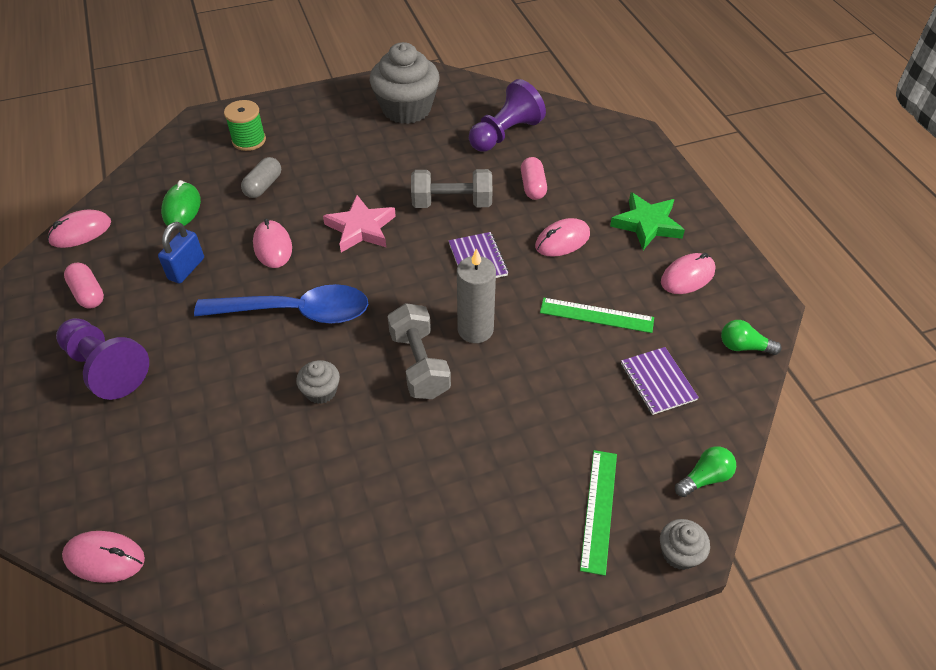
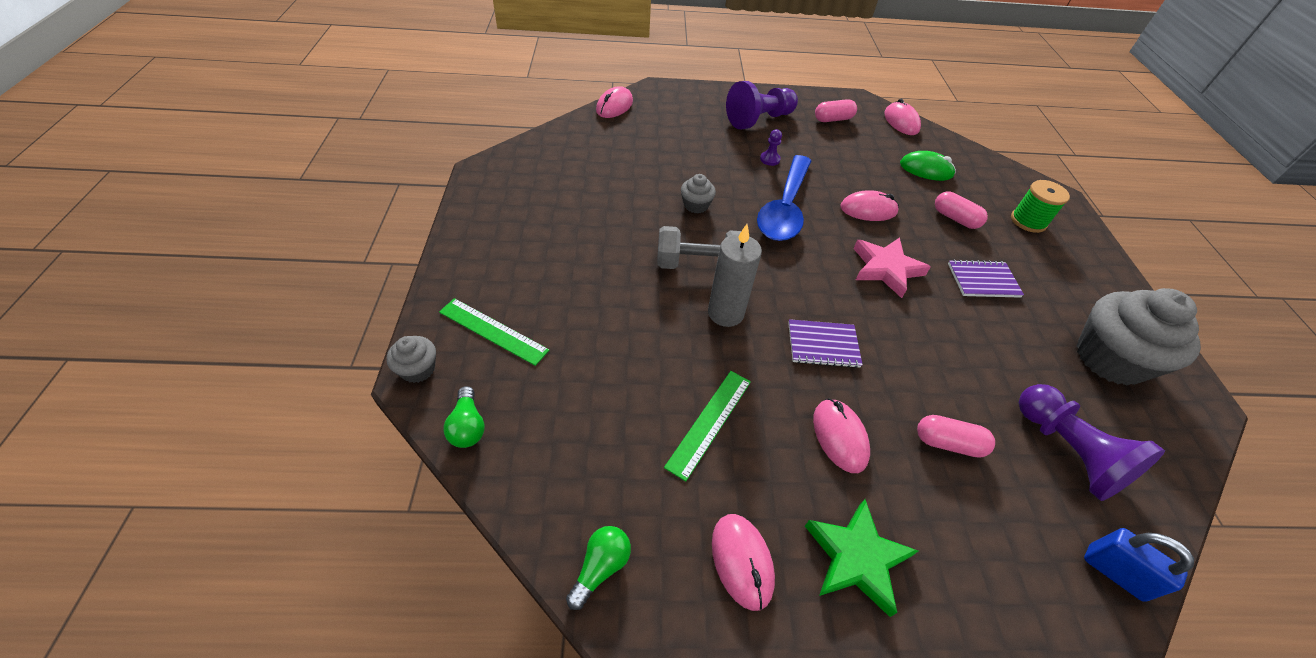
camera: 105 degrees right, 0 degrees up
blue padlock [158,222,204,284] -> blue padlock moved to [1084,528,1194,602]
grey capsule [241,157,281,198] -> pink capsule [935,192,988,229]
grey dumbbell [411,169,492,208] -> none
purple notebook [621,347,699,415] -> purple notebook moved to [948,260,1024,298]
none -> purple pawn [760,129,782,166]

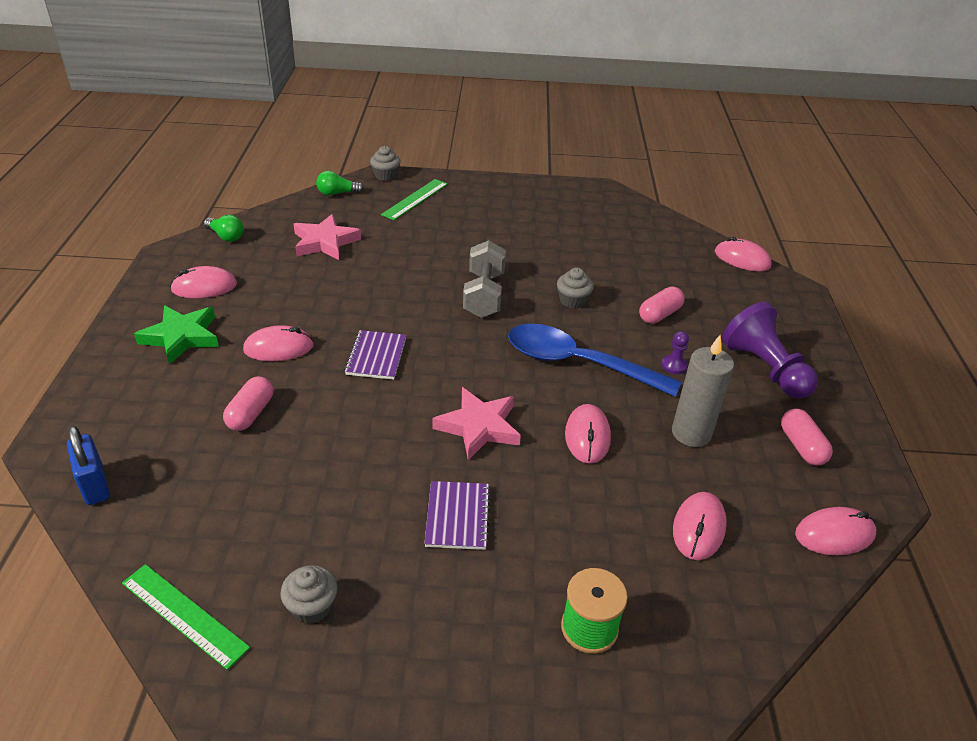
camera: 95 degrees right, 10 degrees down
green ruler [664,371,751,481] -> green ruler moved to [122,564,250,670]
grey candle [708,224,762,327] -> grey candle moved to [672,335,734,447]
green mouse [900,151,956,181] -> pink mouse [673,492,727,560]
pink capsule [935,192,988,229] -> pink capsule moved to [639,287,685,324]
purple pawn [1019,384,1165,501] -> none
grey cupcake [1077,288,1201,386] -> grey cupcake [280,565,337,624], size x0.46
blue padlock [1084,528,1194,602] -> blue padlock turned 75 degrees counterclockwise [67,426,110,505]
none -> pink star [294,214,361,260]

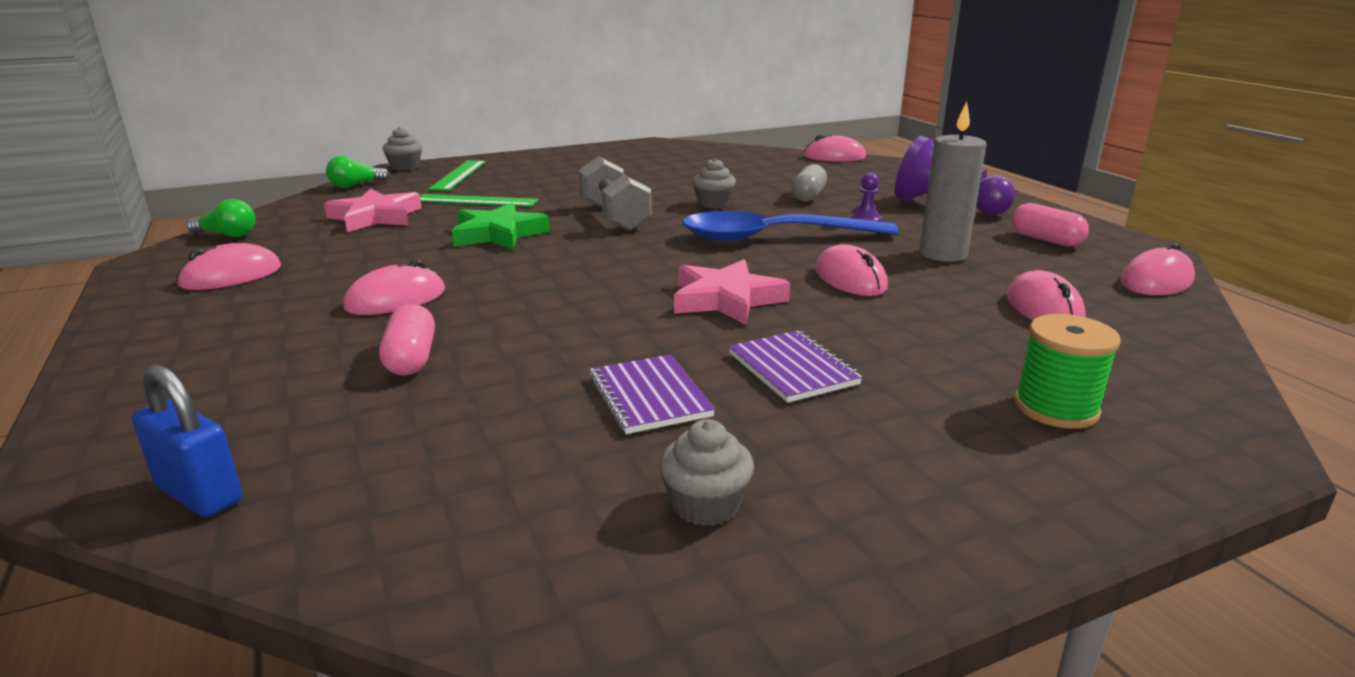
camera: 25 degrees left, 15 degrees down
green ruler [122,564,250,670] -> green ruler moved to [420,194,538,207]
green star [134,305,219,365] -> green star moved to [452,203,550,250]
purple notebook [344,330,406,380] -> purple notebook moved to [589,354,715,434]
pink capsule [639,287,685,324] -> grey capsule [791,164,827,202]

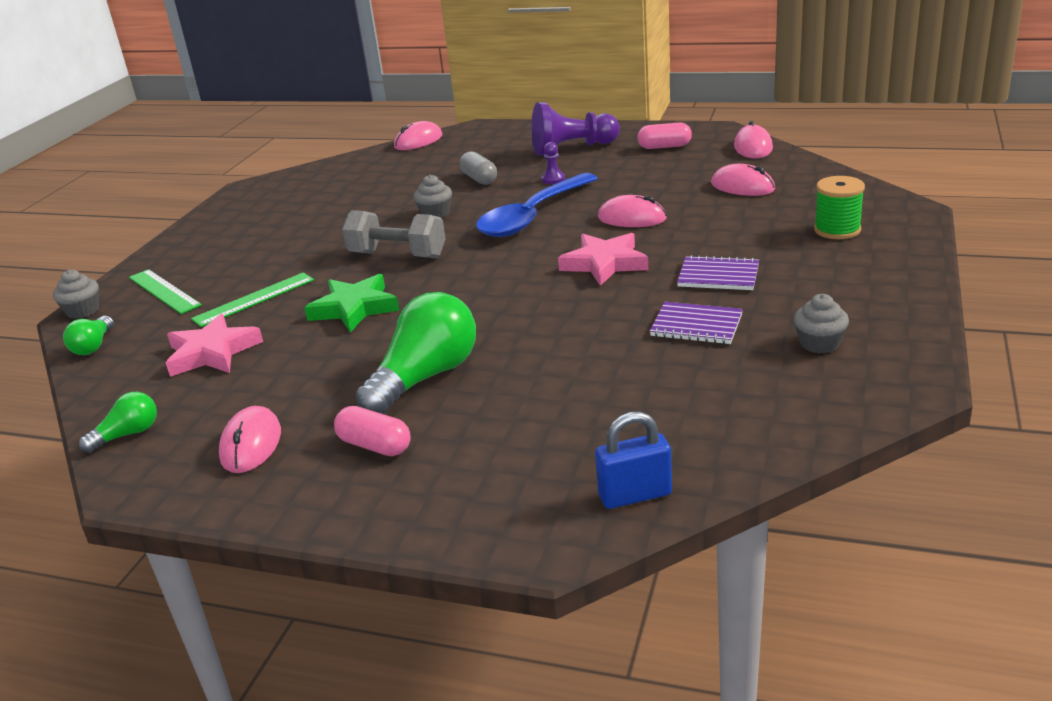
camera: 45 degrees left, 5 degrees up
pink mouse [343,260,445,315] -> green light bulb [355,292,476,414]
pink capsule [379,304,435,375] -> pink capsule moved to [334,406,411,456]
grey candle [919,101,987,262] -> none

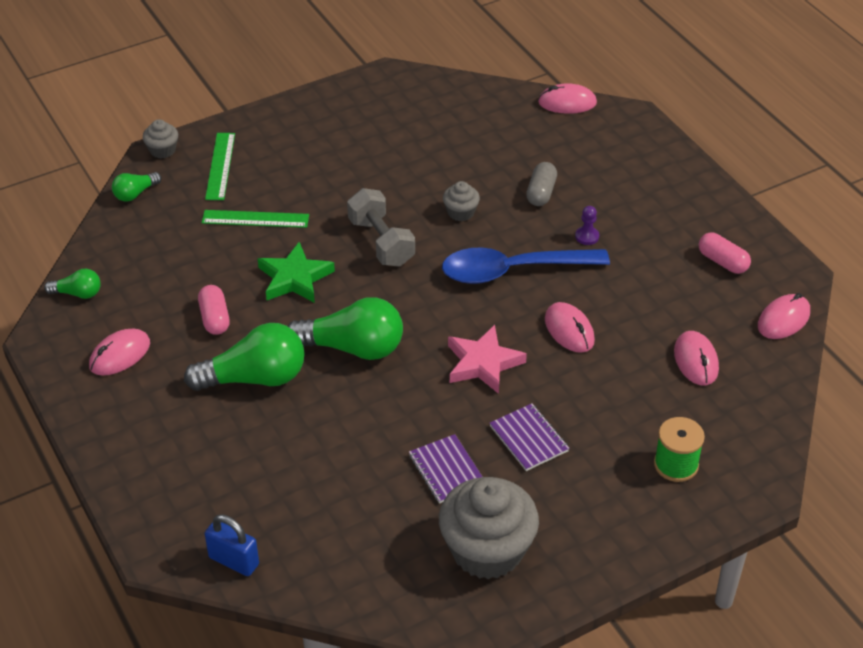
camera: 40 degrees right, 15 degrees up
pink star [166,314,263,377] -> none
pink capsule [334,406,411,456] -> pink capsule moved to [198,285,230,335]
purple pawn [531,102,620,156] -> none
grey cupcake [794,294,849,353] -> grey cupcake [439,477,539,579], size x2.18
none -> green light bulb [288,297,403,360]

